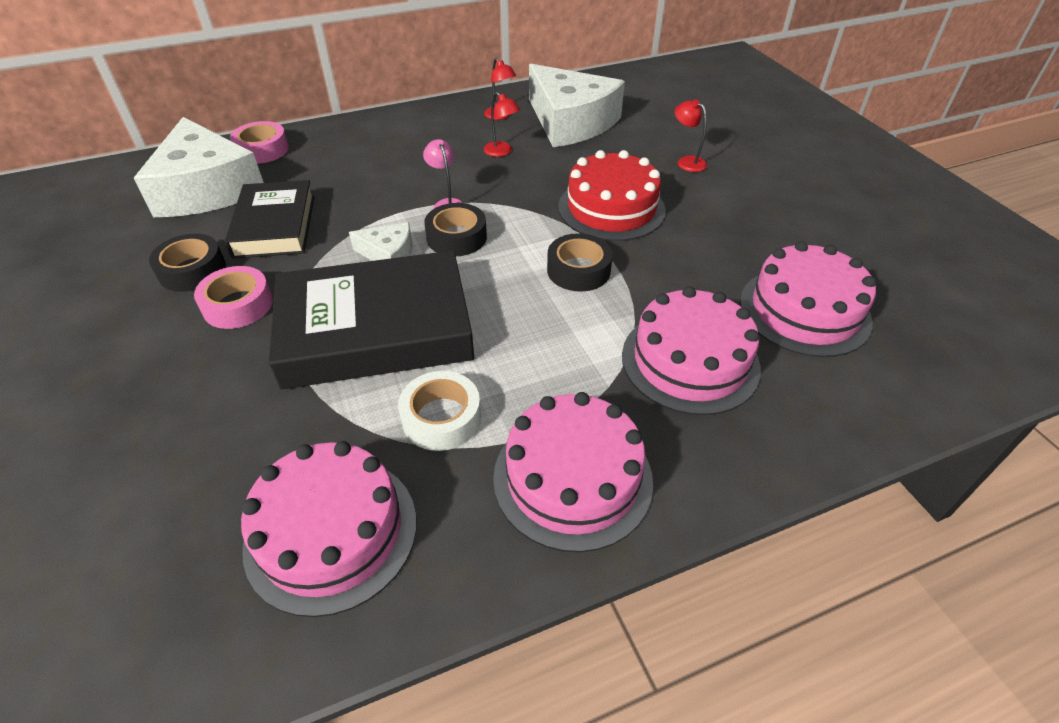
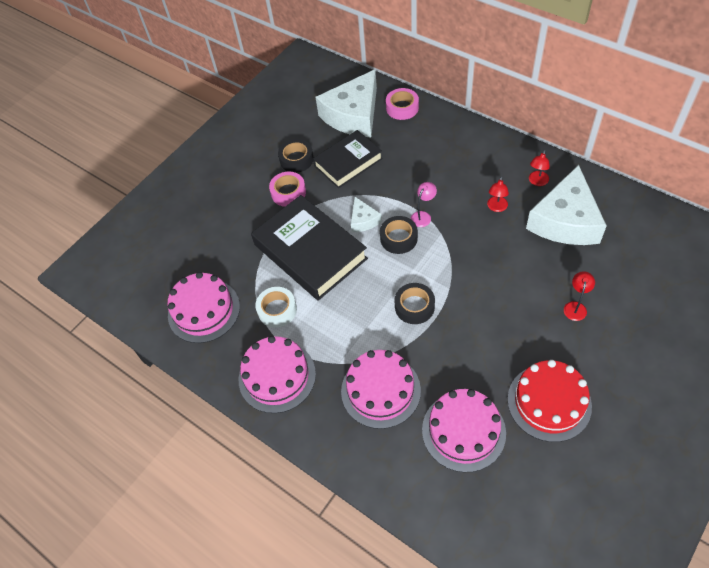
camera: 65 degrees right, 10 degrees up
red cake [558,150,666,241] -> red cake moved to [507,360,592,442]

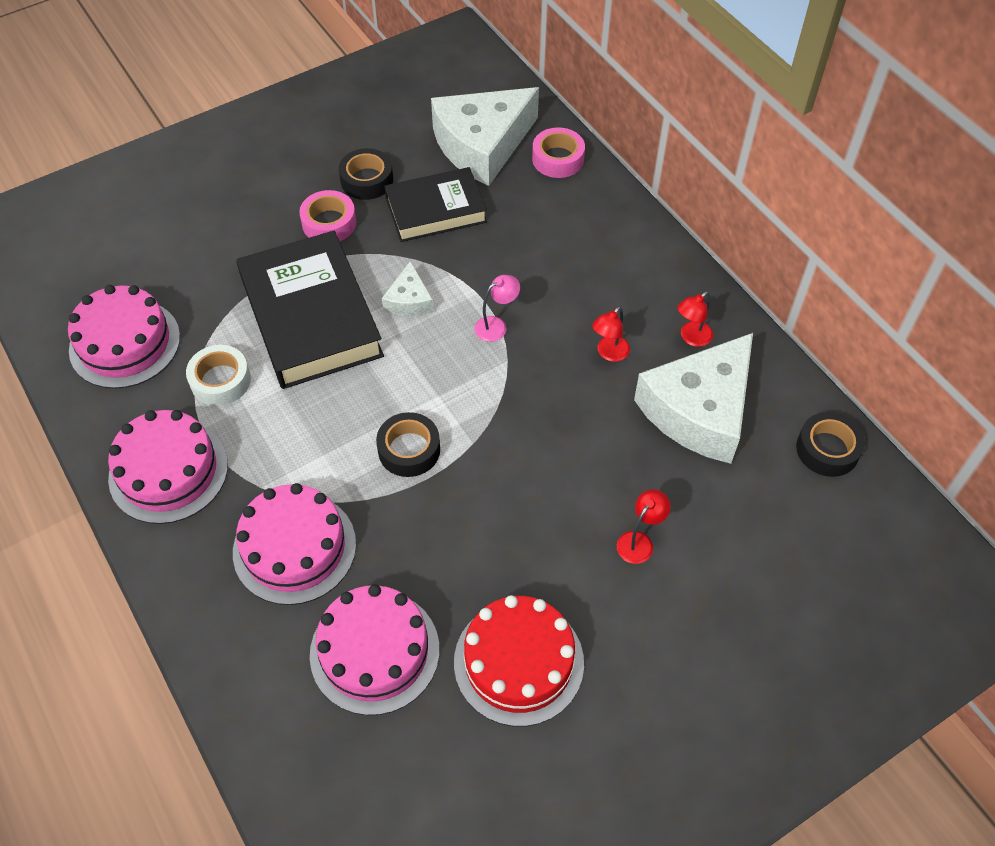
camera: 15 degrees right, 0 degrees up
black tape [380,216,418,254] -> black tape moved to [796,412,865,477]

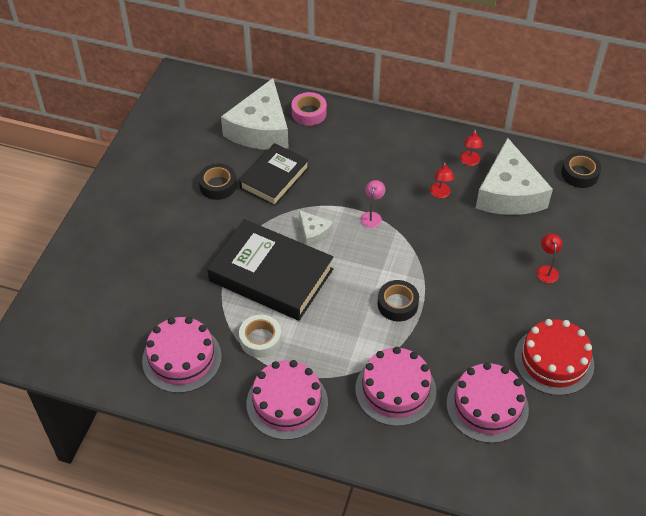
camera: 40 degrees left, 5 degrees down
pink tape [299,190,356,241] -> none

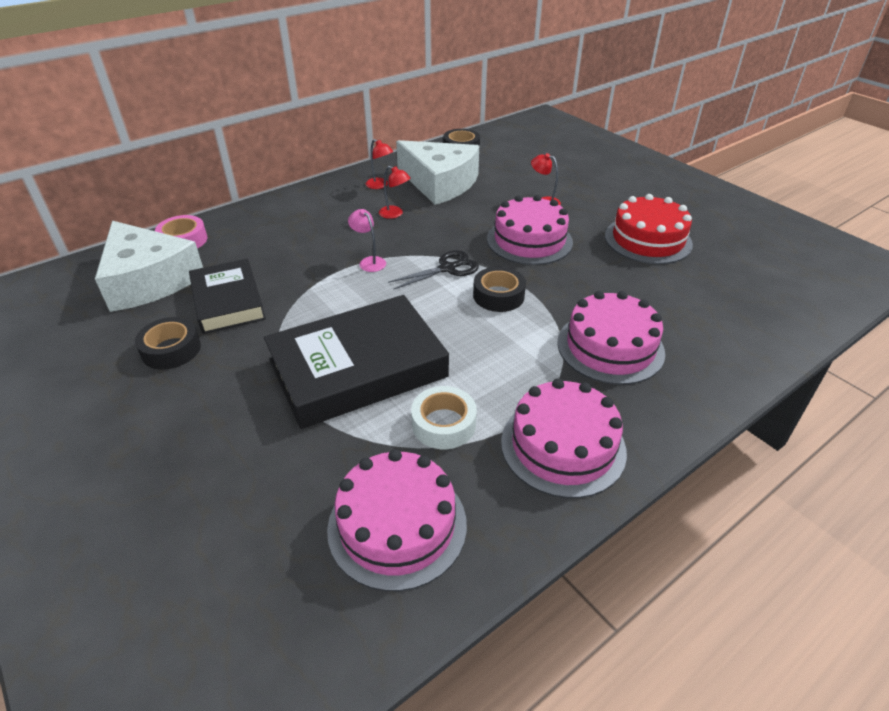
camera: 55 degrees left, 10 degrees down
white cheese [299,210,333,246] -> none
pink cake [447,362,529,443] -> pink cake moved to [487,195,573,265]
none -> black scissors [388,250,479,290]

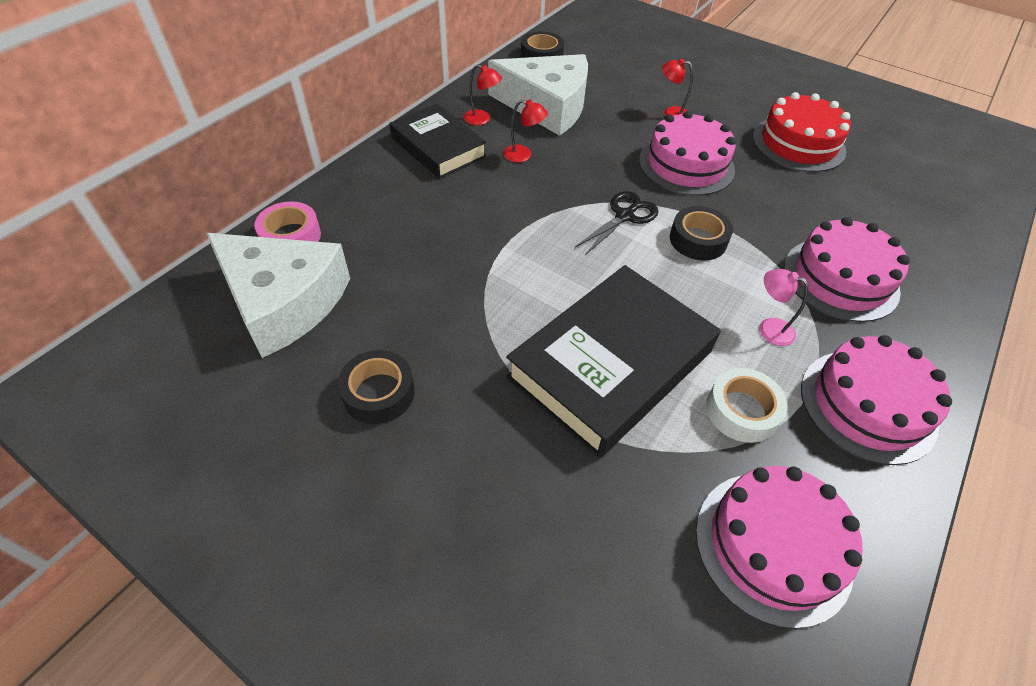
camera: 20 degrees left, 10 degrees up
black book [189,259,266,334] -> black book moved to [389,104,487,179]
pink lamp [348,209,386,272] -> pink lamp moved to [759,269,808,346]

